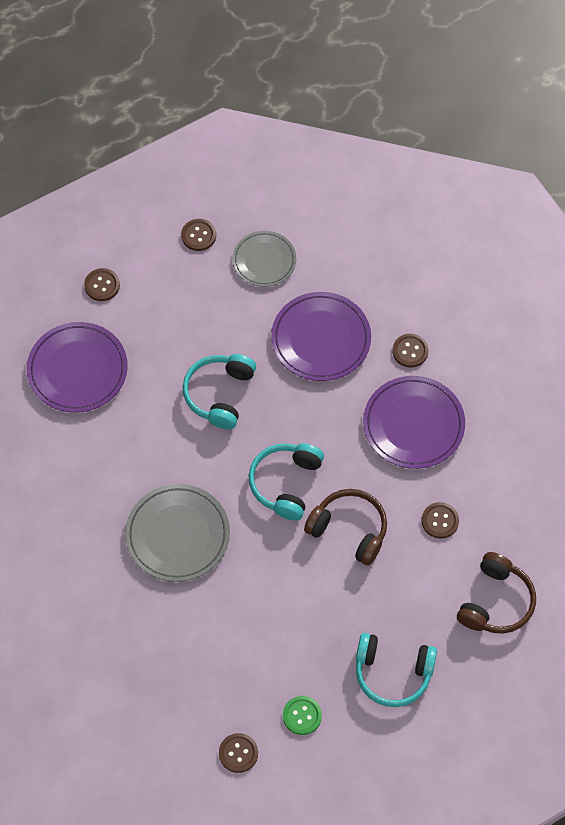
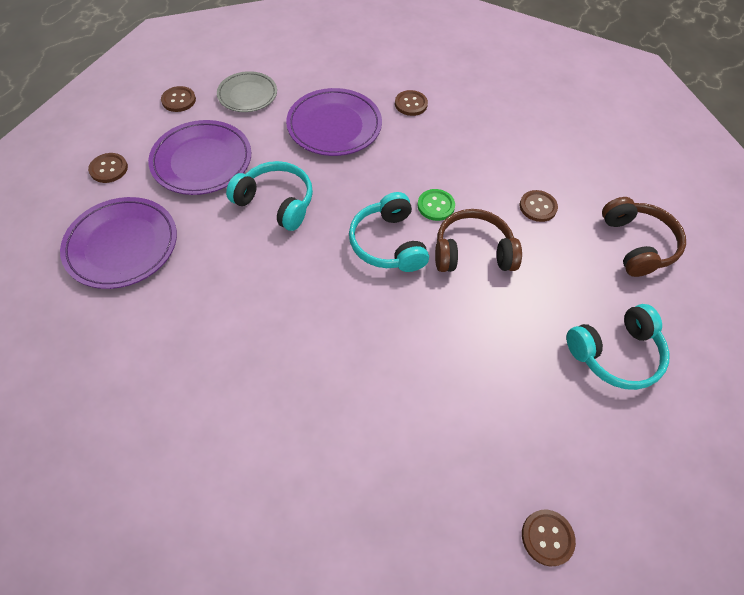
camera: 35 degrees left, 5 degrees down
grey plate [125,484,230,582] -> none
turquoise headphones [183,354,256,429] -> turquoise headphones turned 135 degrees clockwise [226,161,313,231]
green button [283,696,322,735] -> green button moved to [418,189,455,221]
purple plate [363,376,465,469] -> purple plate moved to [148,120,251,195]

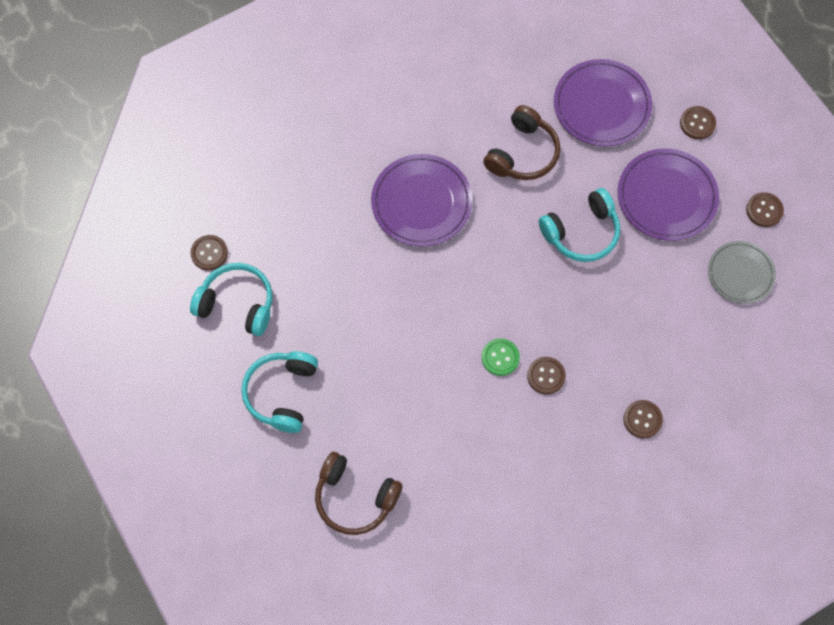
camera: 125 degrees right, 10 degrees up
purple plate [286,88,382,156] -> purple plate moved to [371,154,473,247]
turquoise headphones [349,192,429,272] -> turquoise headphones moved to [190,263,272,336]
brown headphones [435,209,522,272] -> brown headphones moved to [483,105,560,180]
brown button [520,190,558,222] -> brown button moved to [527,357,566,394]

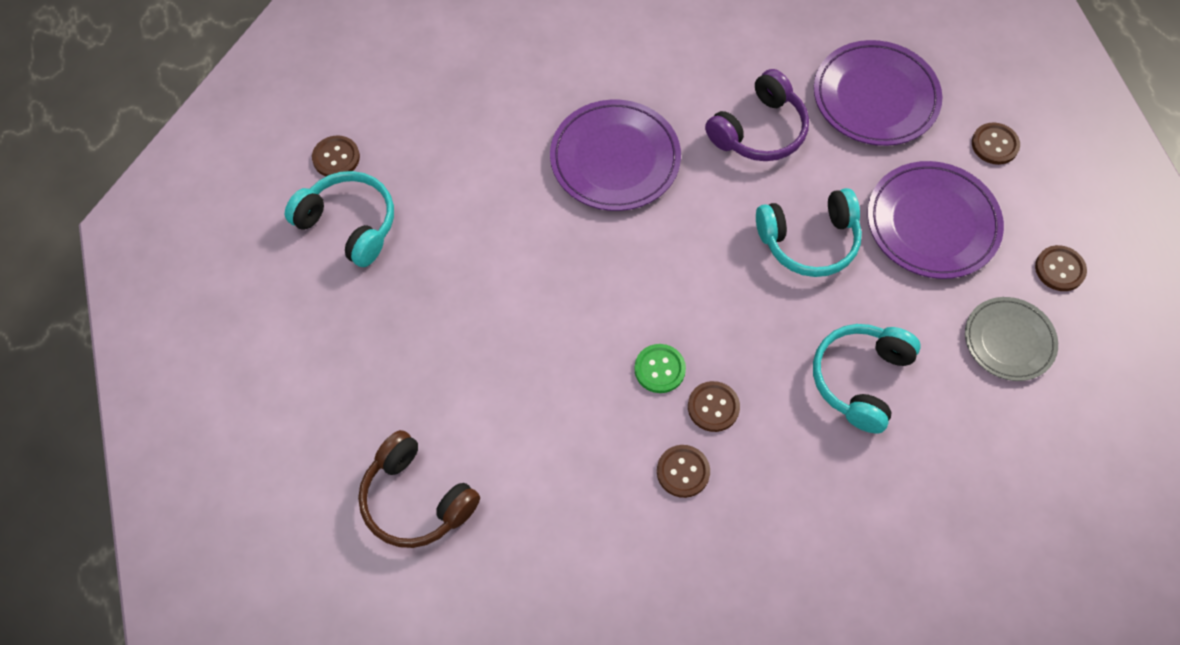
camera: 15 degrees right, 5 degrees down
turquoise headphones [241,351,318,433] -> turquoise headphones moved to [813,324,921,433]
brown headphones [483,105,560,180] -> purple headphones [705,69,809,161]
brown button [623,400,663,438] -> brown button moved to [657,445,710,498]

